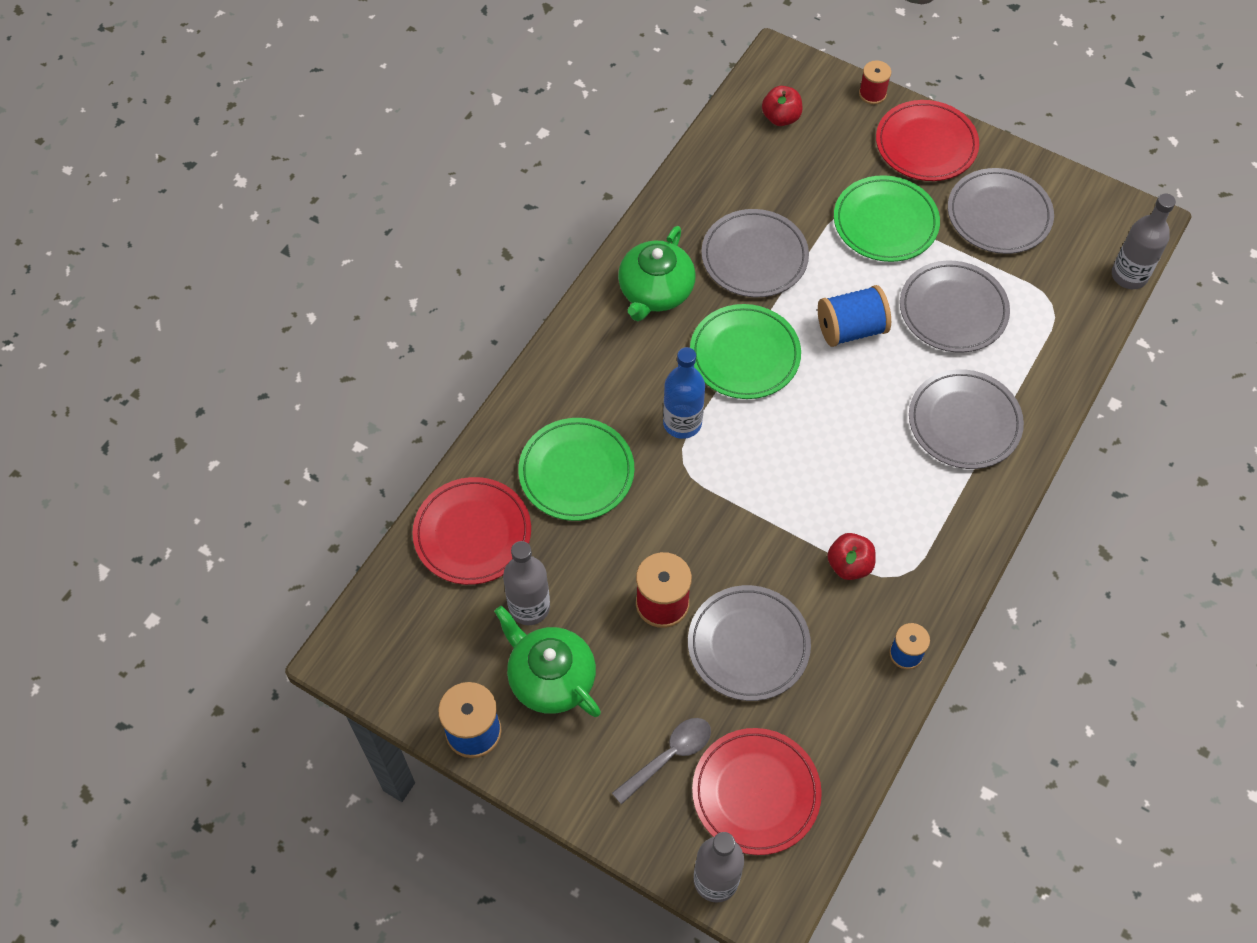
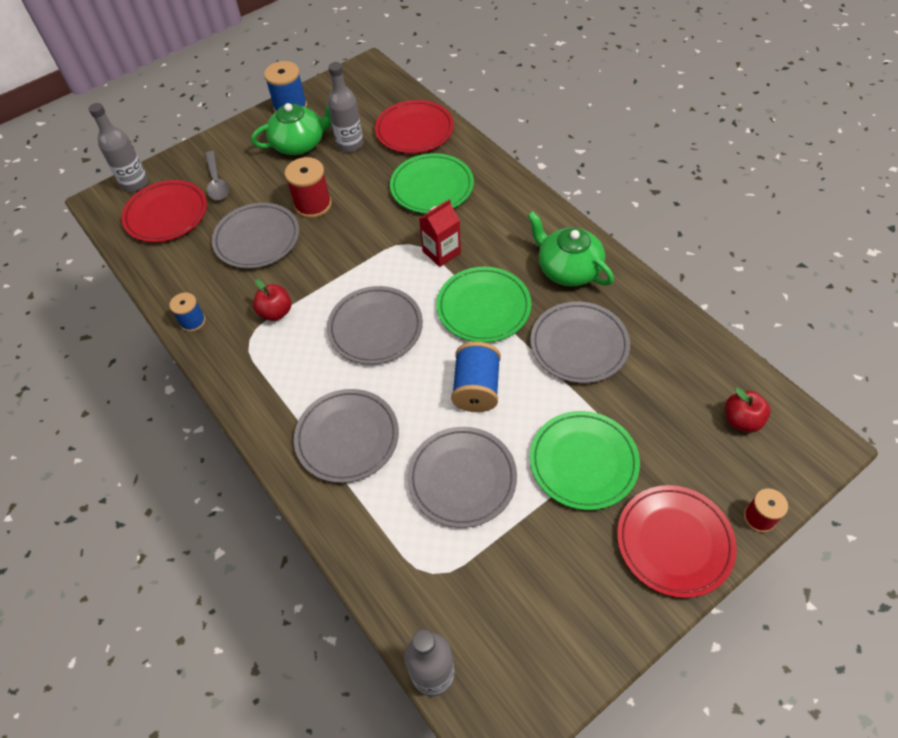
camera: 115 degrees right, 5 degrees down
blue bottle [663,347,705,439] -> red carton [419,199,461,267]
grey plate [948,168,1054,254] -> grey plate moved to [327,286,423,364]

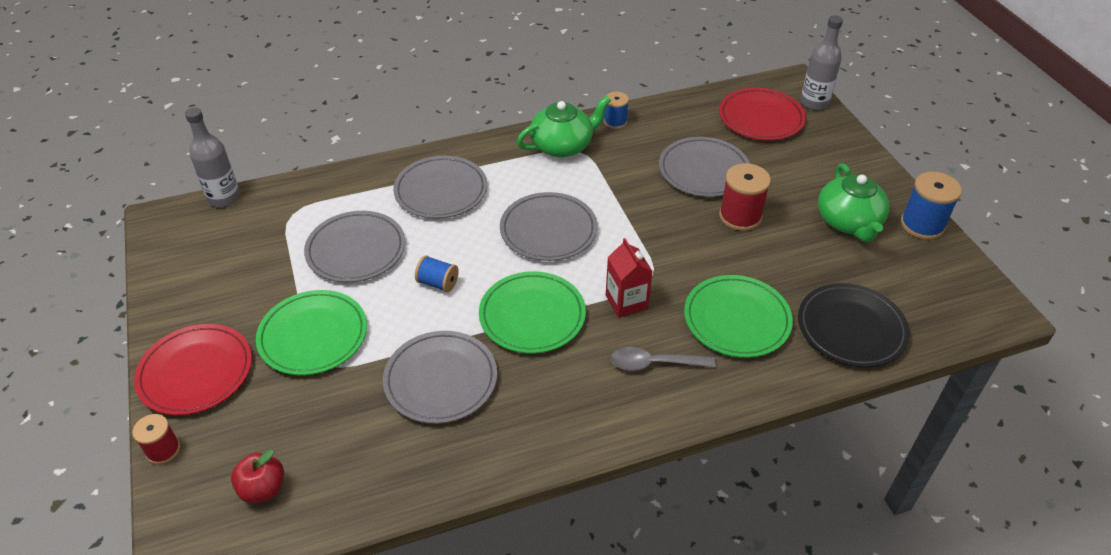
camera: 105 degrees right, 10 degrees down
grey spoon [205,151,229,200] -> grey spoon moved to [611,347,716,371]
red apple [253,279,291,321] -> none
grey bottle [328,62,363,152] -> none
red plate [375,100,454,153] -> black plate [798,283,910,368]
blue spool [451,342,501,412] -> blue spool [415,255,459,292], size x0.62
green teapot [527,211,614,286] -> green teapot moved to [517,95,611,157]

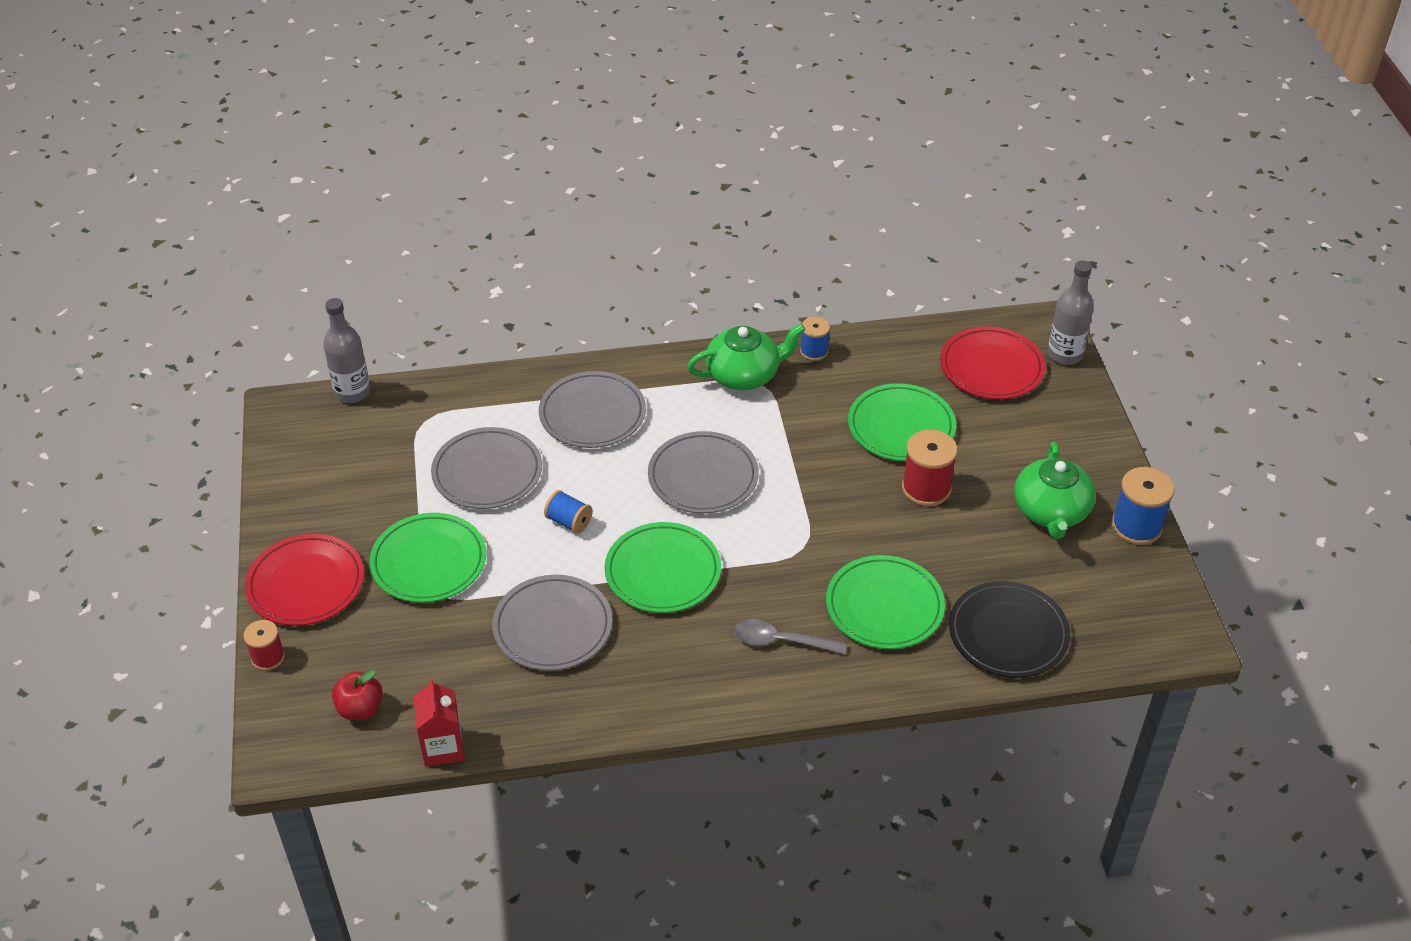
camera: 10 degrees right, 0 degrees up
red carton [606,238,653,318] -> red carton moved to [414,679,465,767]
grey plate [659,137,750,197] -> green plate [848,383,956,461]

